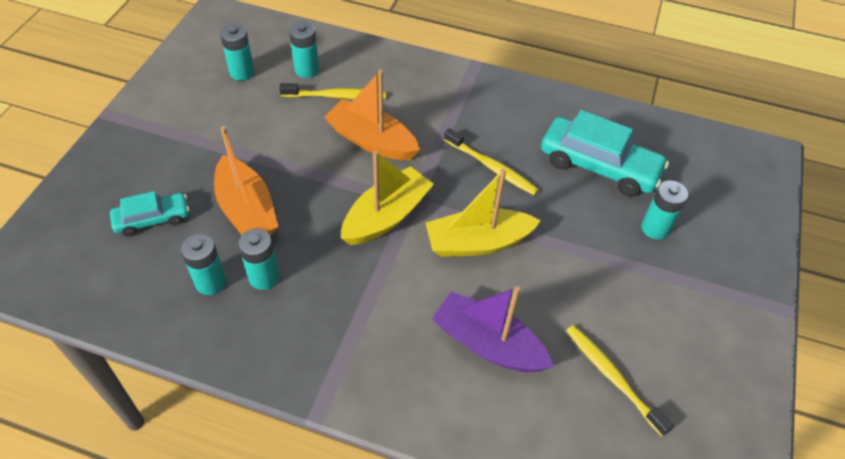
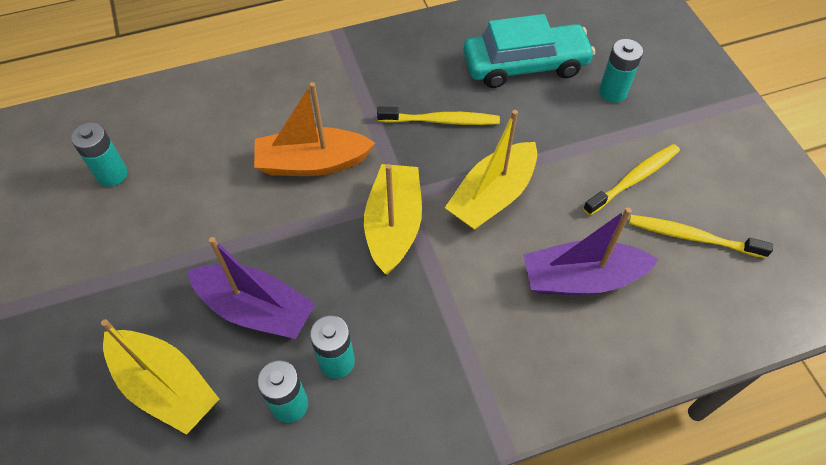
camera: 35 degrees left, 5 degrees up
turquoise car [110,191,189,237] -> yellow boat [101,319,219,435]
orange boat [214,126,278,235] -> purple boat [187,237,315,339]
yellow toothbrush [279,83,386,99] -> yellow toothbrush moved to [583,144,680,216]
turquoise battery [289,22,319,78] -> none

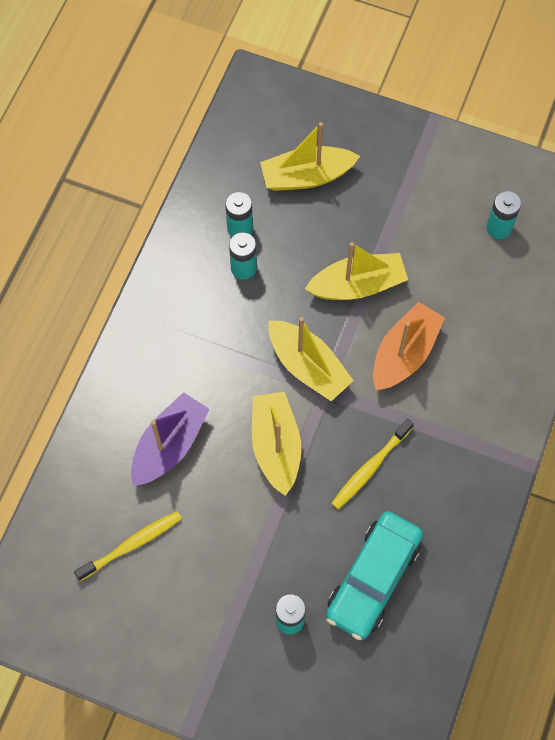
camera: 130 degrees right, 10 degrees up
purple boat [187,237,315,339] -> none
yellow toothbrush [583,144,680,216] -> none
none -> yellow boat [305,242,408,300]

